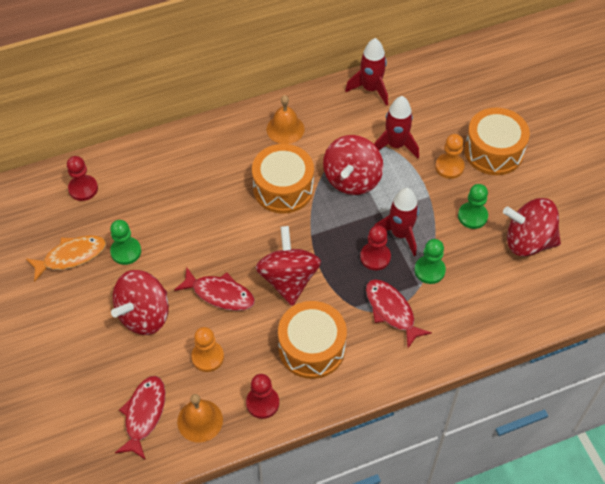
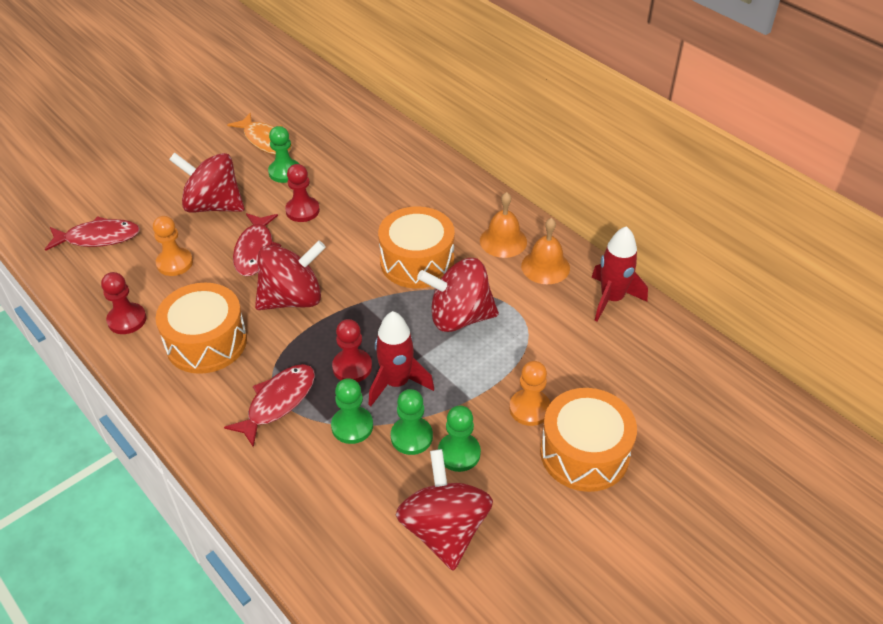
camera: 70 degrees right, 10 degrees down
red pawn [67,156,98,201] -> red pawn moved to [285,164,320,222]
orange bell [177,394,223,443] -> orange bell moved to [521,218,570,284]
red rocket [374,96,419,158] -> none
none -> green pawn [391,389,433,455]

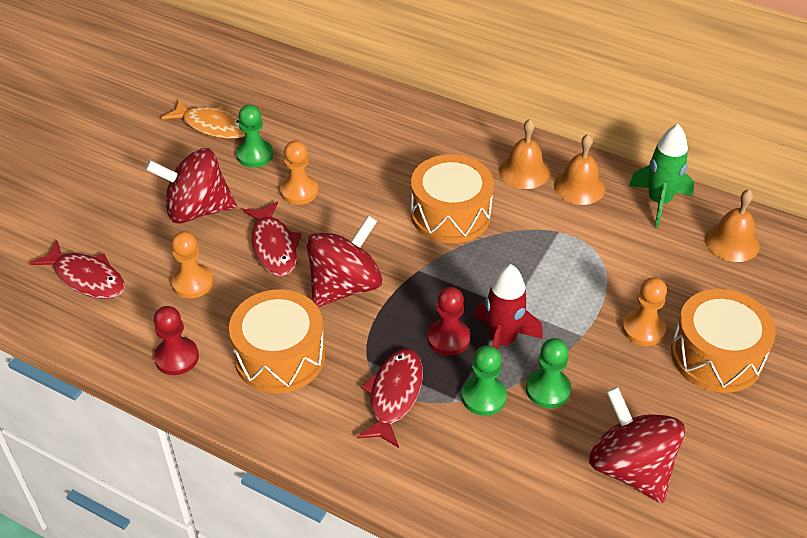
camera: 20 degrees left, 0 degrees up
red fish [45,216,140,251] -> red fish turned 60 degrees clockwise [30,241,125,299]
red pawn [285,164,320,222] -> orange pawn [280,140,318,205]
red spinning top [417,258,499,332] -> none
green pawn [438,406,481,472] -> none
red rocket [591,226,648,321] -> green rocket [629,124,694,228]
none -> orange bell [705,190,760,262]

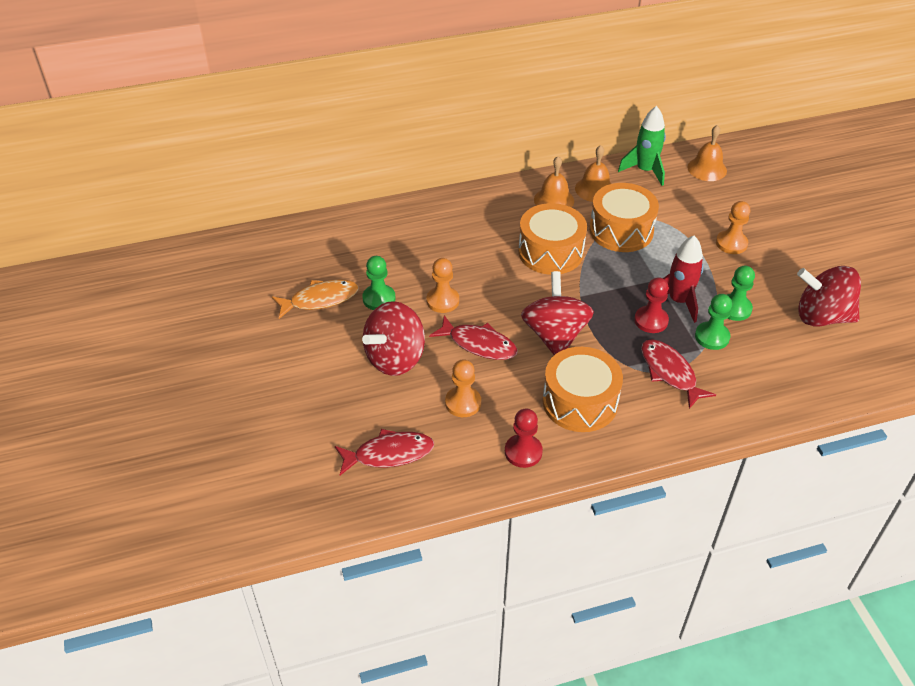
camera: 45 degrees left, 0 degrees up
orange drum [671,289,776,393] -> orange drum moved to [589,183,659,252]

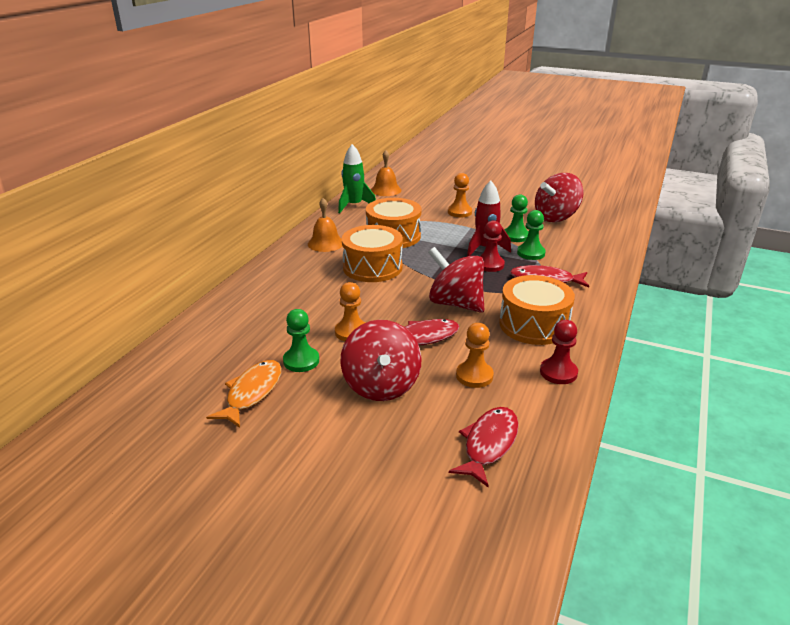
camera: 50 degrees left, 15 degrees down
orange bell [575,145,612,202] -> none

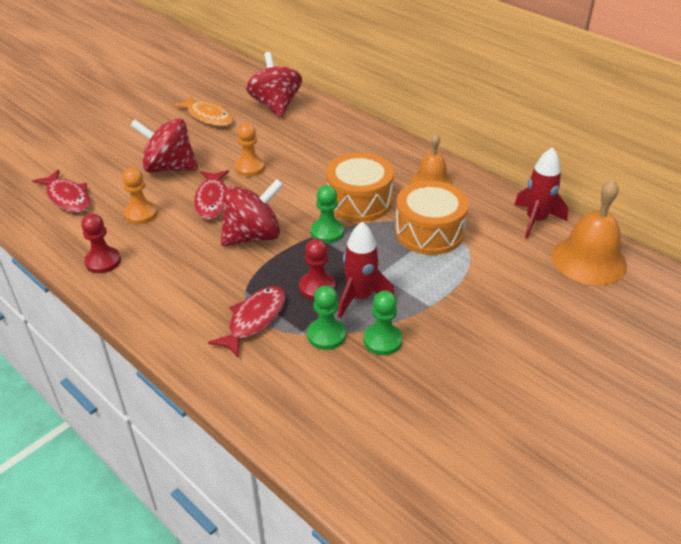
camera: 110 degrees right, 10 degrees up
green pawn [283,309,319,372] -> green pawn moved to [311,185,344,243]
green rocket [338,144,376,213] -> red rocket [514,147,568,239]
orange bell [371,150,401,196] -> orange bell [552,179,627,285], size x1.55
orange pawn [448,173,472,218] -> none
orange drum [499,275,575,345] -> none
red spinning top [535,173,584,222] -> red spinning top moved to [246,52,302,118]

